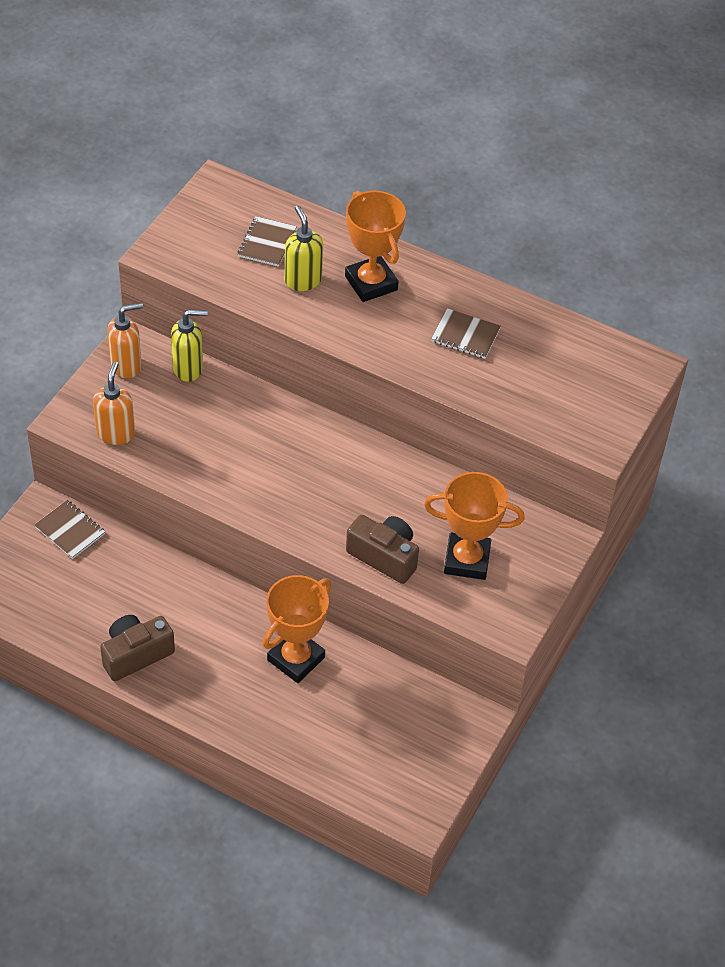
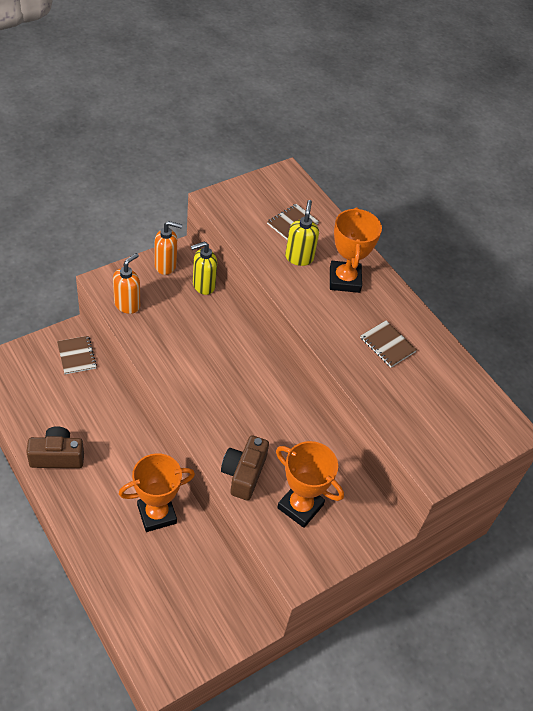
camera: 25 degrees right, 0 degrees up
yellow soap dispenser [171,309,208,382] -> yellow soap dispenser turned 135 degrees clockwise [191,242,217,295]
brown camera [346,515,419,584] -> brown camera turned 135 degrees counterclockwise [221,435,269,501]

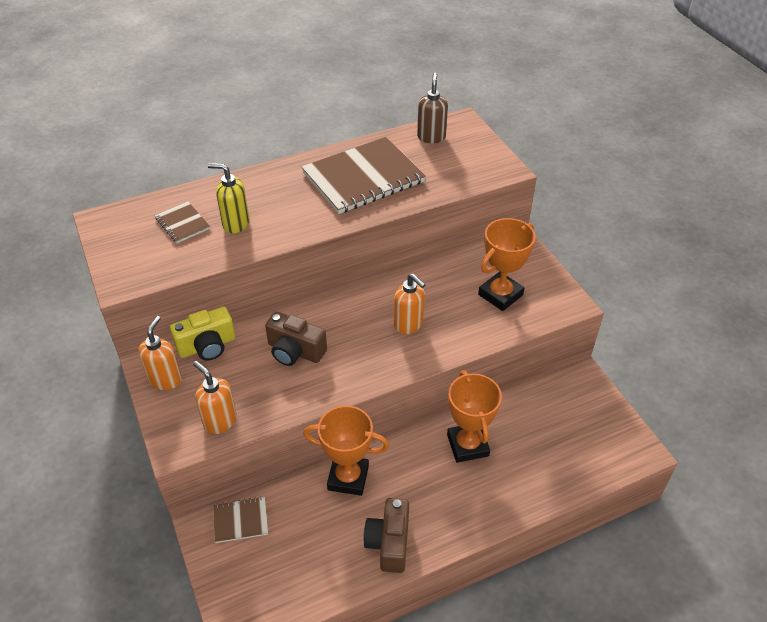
camera: 75 degrees left, 5 degrees down
yellow soap dispenser [191,242,217,295] -> yellow camera [170,307,235,361]
brown camera [221,435,269,501] -> brown camera moved to [265,312,327,366]
orange trophy [330,207,382,293] -> orange trophy moved to [303,405,389,496]
brown notebook [360,320,417,367] -> brown notebook [302,137,426,214], size x2.20
none -> orange soap dispenser [394,274,426,334]
none -> brown soap dispenser [417,73,448,143]

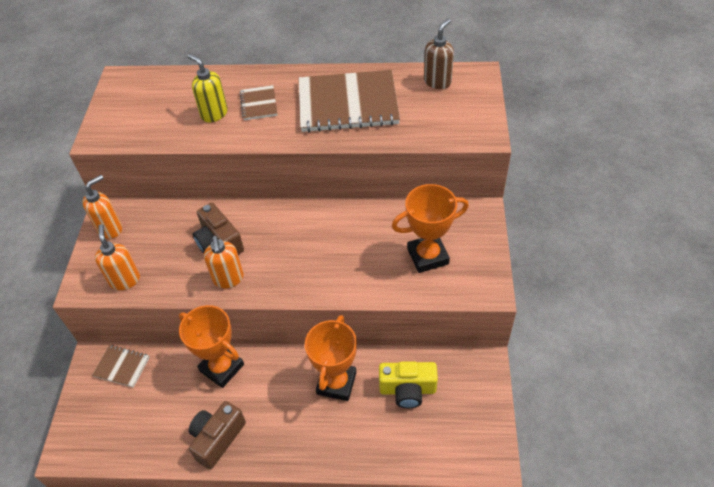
camera: 30 degrees right, 5 degrees up
brown notebook [155,202,210,243] -> brown notebook moved to [240,85,277,120]
yellow camera [170,307,235,361] -> yellow camera moved to [379,361,438,408]
orange soap dispenser [394,274,426,334] -> orange soap dispenser moved to [204,236,244,288]

